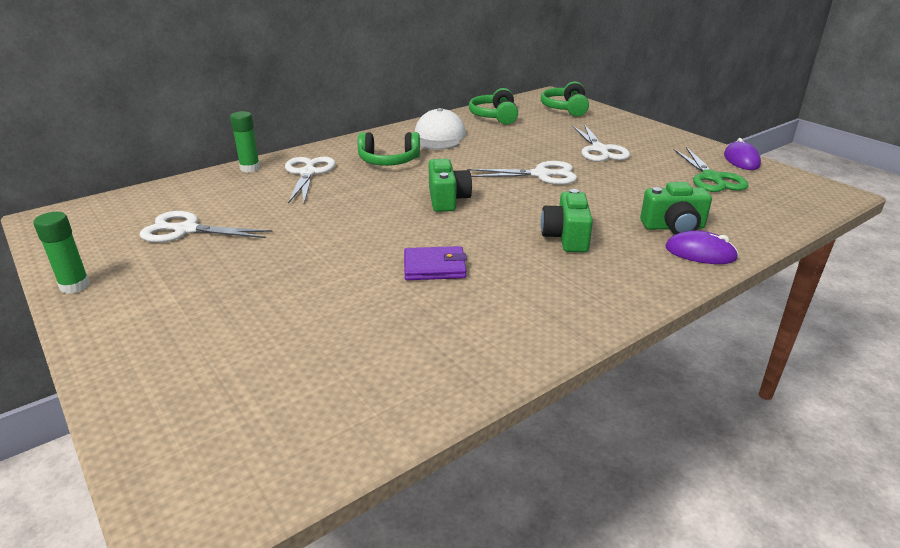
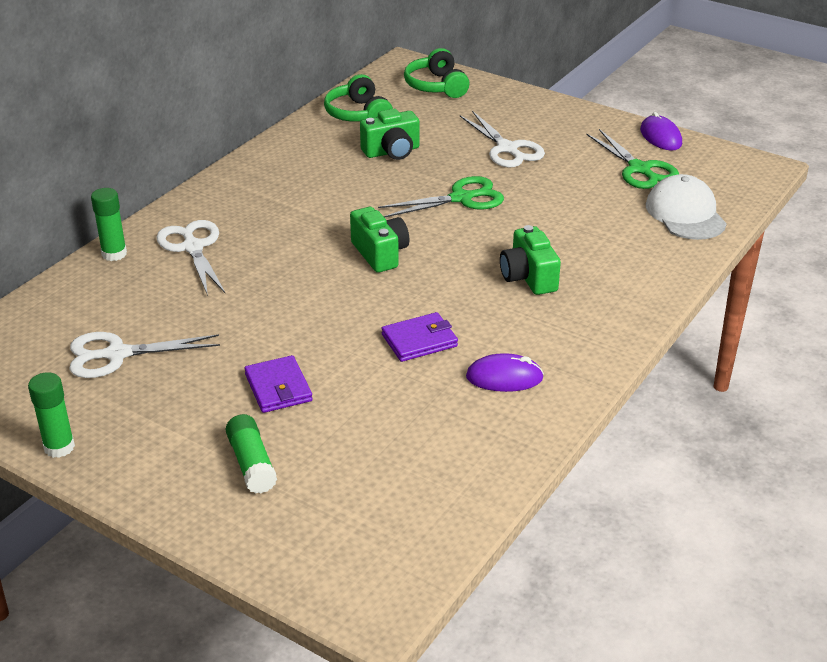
camera: 20 degrees left, 5 degrees up
green headphones [358,132,420,166] -> none
white cap [415,108,466,150] -> white cap moved to [646,174,727,240]
white scissors [467,161,577,185] -> green scissors [378,176,504,218]
green camera [640,182,712,235] -> green camera moved to [360,109,420,160]
purple mouse [665,230,739,264] -> purple mouse moved to [466,353,544,392]
none -> green glue stick [226,414,277,494]
none -> purple wallet [244,355,313,413]

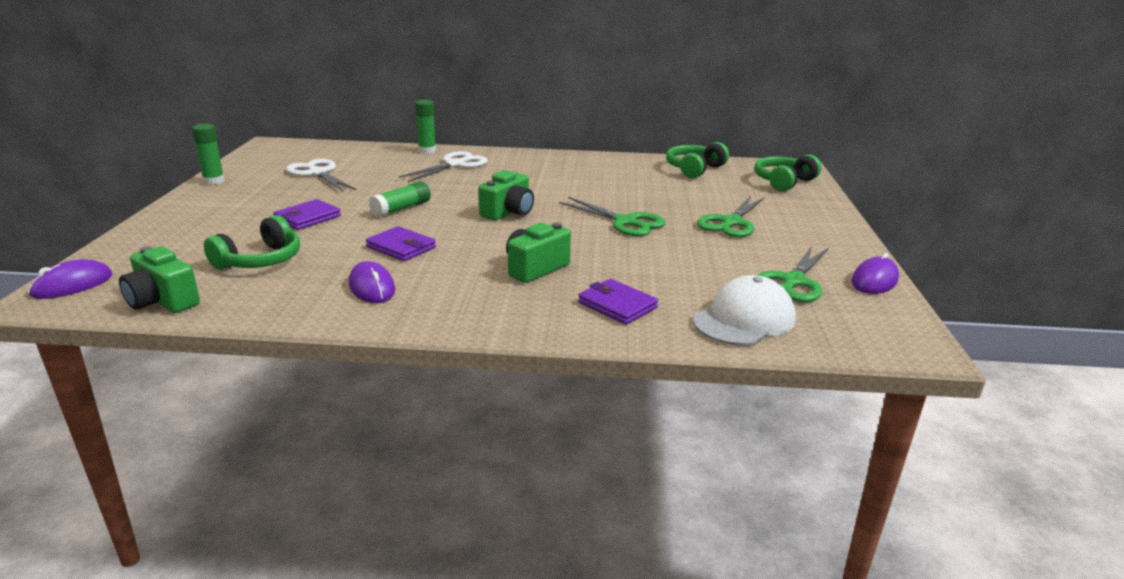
camera: 60 degrees right, 10 degrees down
green glue stick [226,414,277,494] -> green glue stick moved to [369,181,431,218]
green camera [360,109,420,160] -> green camera moved to [119,246,200,313]
white scissors [460,111,545,168] -> green scissors [697,196,765,237]
none -> purple mouse [28,259,113,299]
none -> green headphones [204,215,300,270]
none -> purple wallet [578,279,658,324]

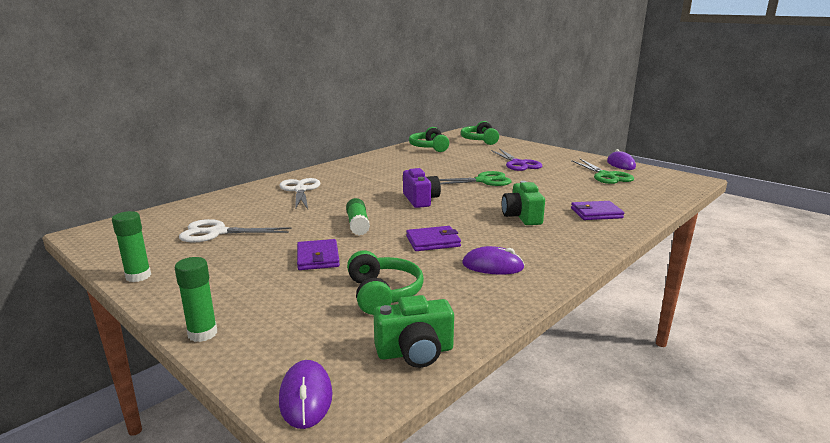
camera: 50 degrees left, 5 degrees down
green glue stick [415,100,436,154] -> green glue stick moved to [175,257,217,342]
green camera [479,170,534,220] -> purple camera [403,168,441,208]
white cap [693,275,796,346] -> none
green scissors [697,196,765,237] -> purple scissors [491,149,542,171]

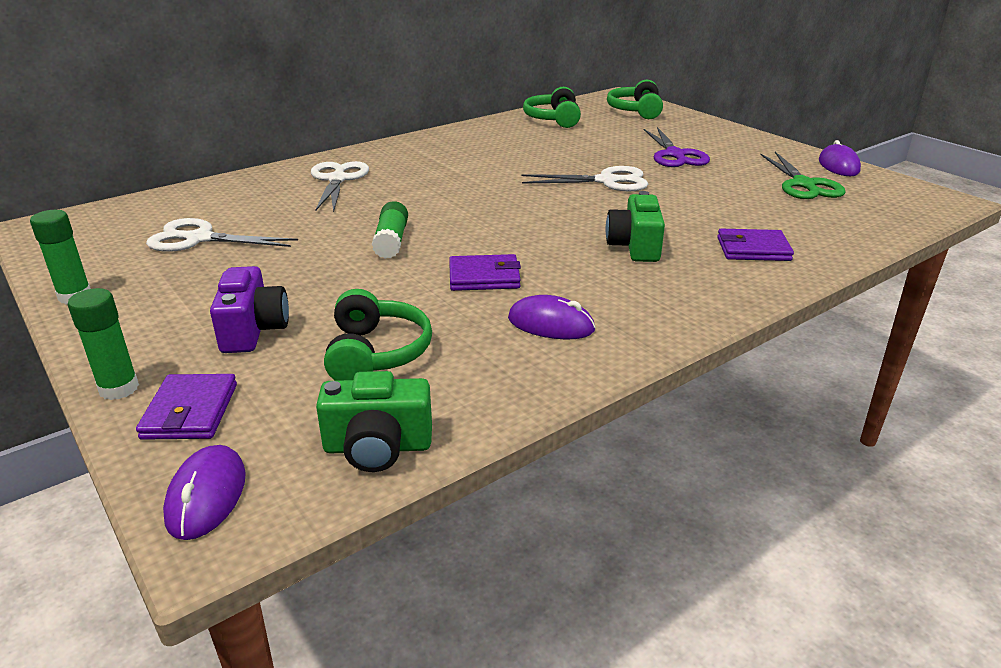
camera: 10 degrees right, 10 degrees up
purple wallet [297,239,340,270] -> purple wallet moved to [136,374,237,440]
purple camera [403,168,441,208] -> purple camera moved to [210,266,289,353]
green scissors [439,171,512,186] -> white scissors [521,166,648,192]

